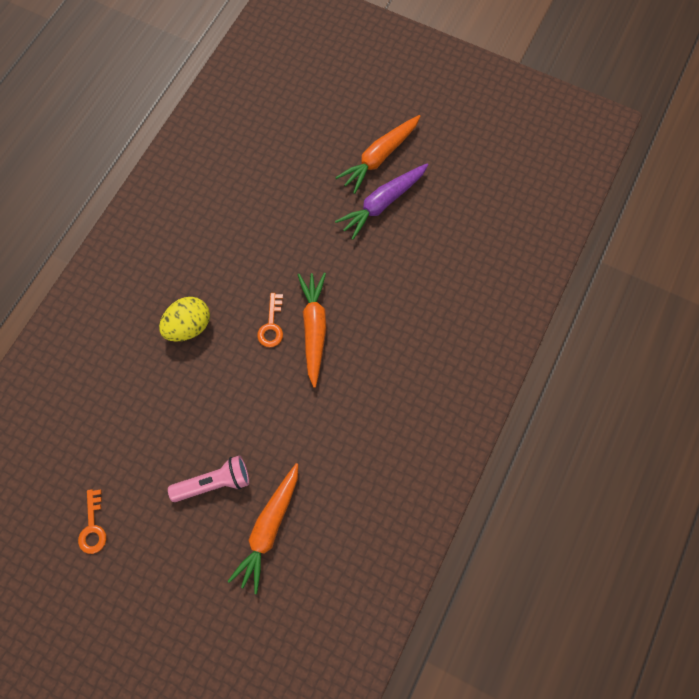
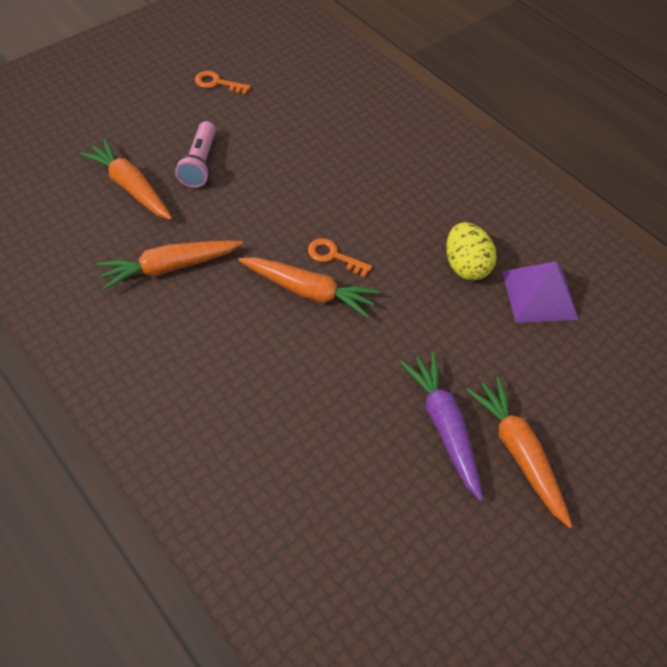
camera: 110 degrees right, 15 degrees down
yellow egg [159,297,210,342] -> yellow egg moved to [446,222,496,281]
none -> orange carrot [97,240,243,290]
none -> purple pyramid [502,261,579,323]

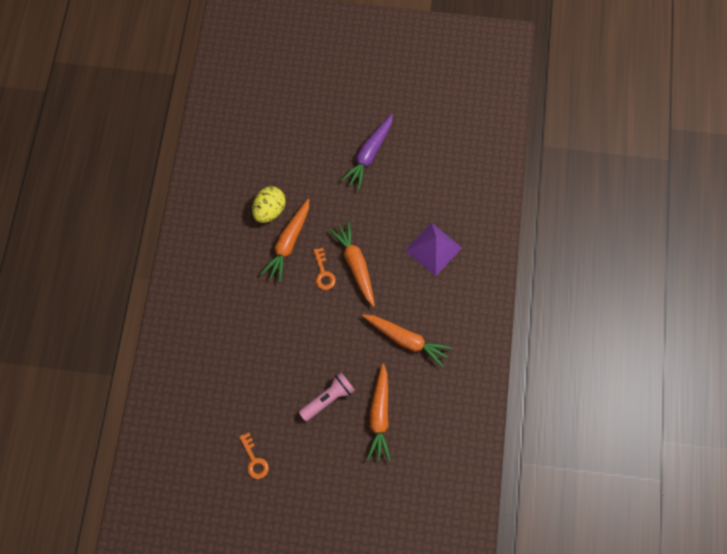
camera: 130 degrees left, 15 degrees up
orange carrot [466,377,572,528] -> orange carrot moved to [261,199,309,282]
purple pyramid [502,261,579,323] -> purple pyramid moved to [405,223,462,276]

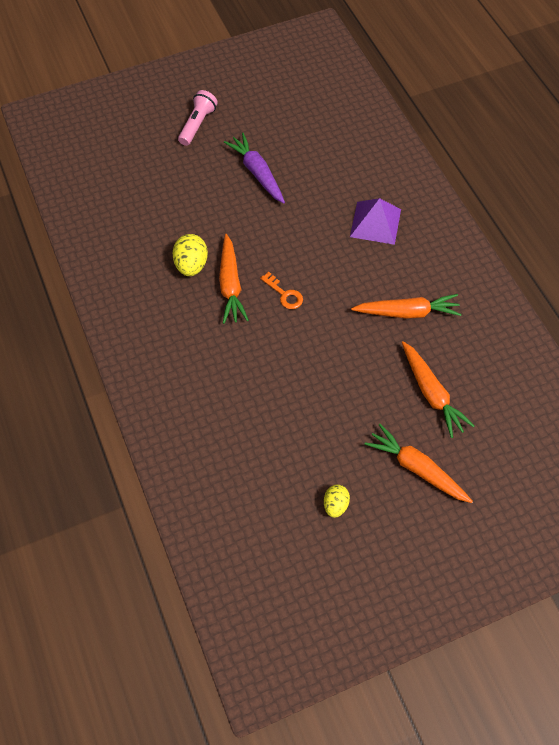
camera: 30 degrees left, 10 degrees down
orange key [239,433,269,479] -> yellow egg [324,485,350,518]
pink flashlight [299,372,355,422] -> pink flashlight moved to [178,90,218,146]
orange carrot [329,221,375,307] -> orange carrot moved to [364,424,473,503]
purple carrot [341,114,393,190] -> purple carrot turned 150 degrees clockwise [224,133,285,204]

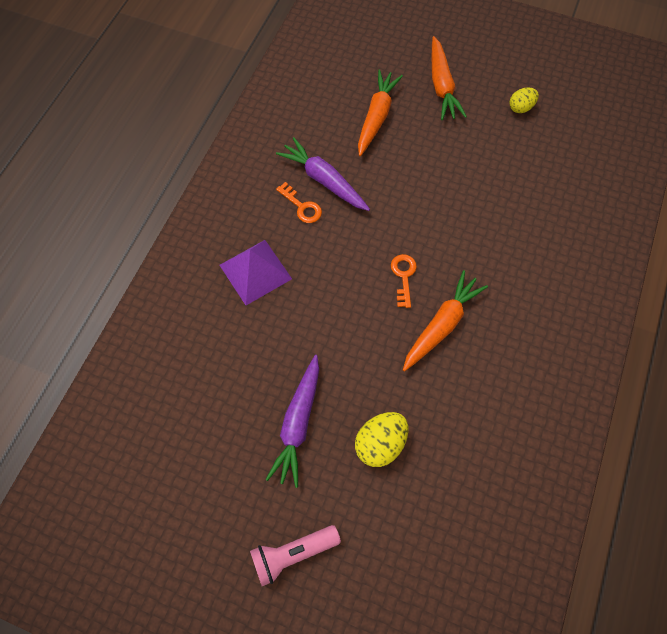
camera: 135 degrees left, 5 degrees up
yellow egg [173,234,208,276] -> yellow egg moved to [355,412,408,467]
orange carrot [351,294,462,319] -> purple carrot [276,137,370,211]
none -> orange key [276,182,322,223]

